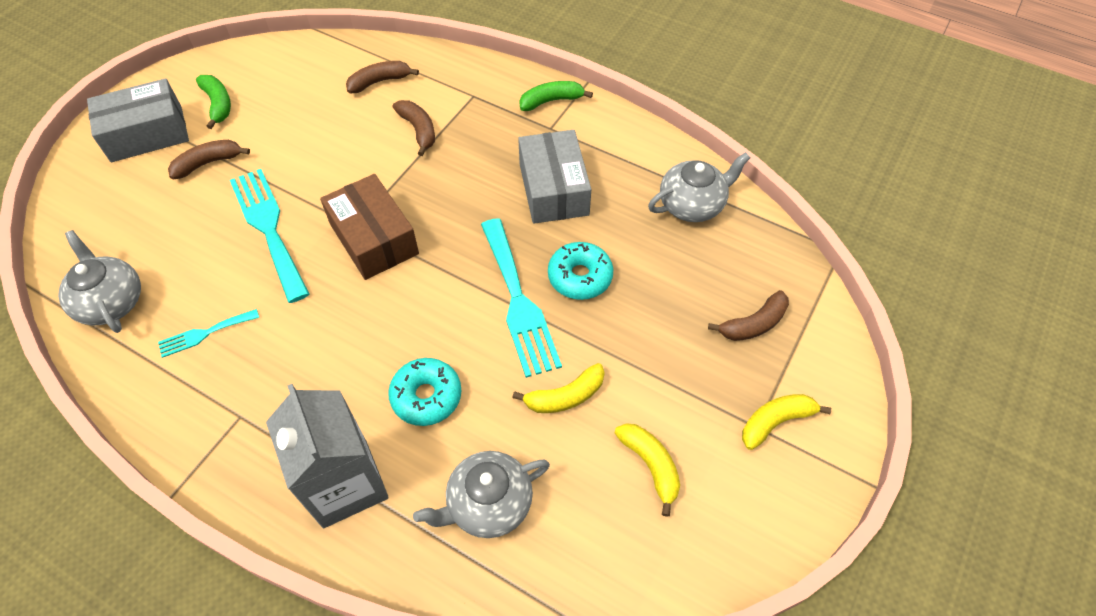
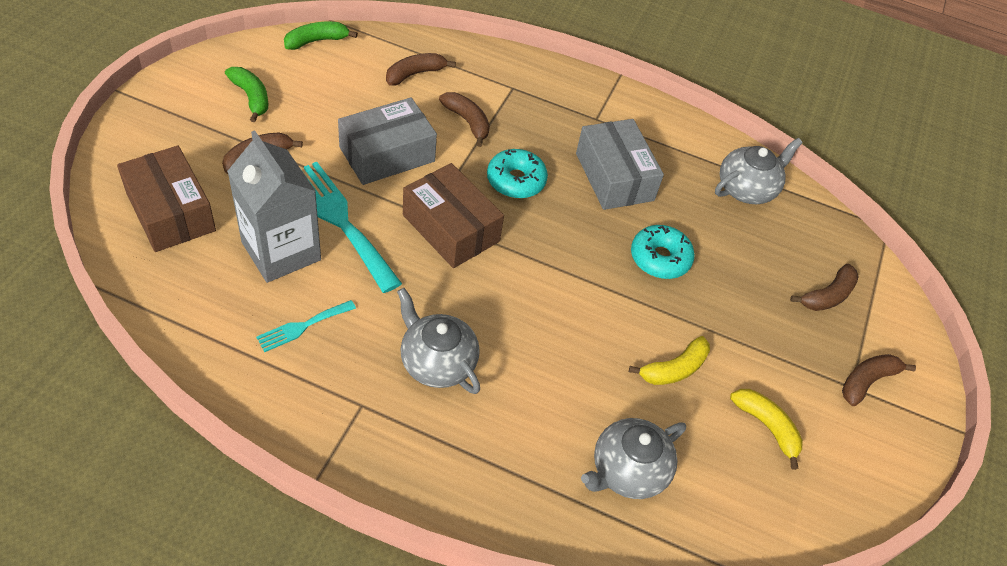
camera: 15 degrees left, 5 degrees down
grey teapot [58,230,141,333] -> grey teapot moved to [397,288,480,394]
grey box [87,78,189,162] -> grey box moved to [338,97,437,185]
grey carton [266,384,389,528] -> grey carton moved to [227,130,321,283]
turquoise donut [388,358,461,426] -> turquoise donut moved to [487,149,548,199]
turquoise fork [481,218,562,378] -> none
green banana [519,81,593,111] -> green banana moved to [284,22,358,50]
yellow banana [742,394,831,450] -> brown banana [842,354,916,406]
none -> brown box [117,146,216,252]

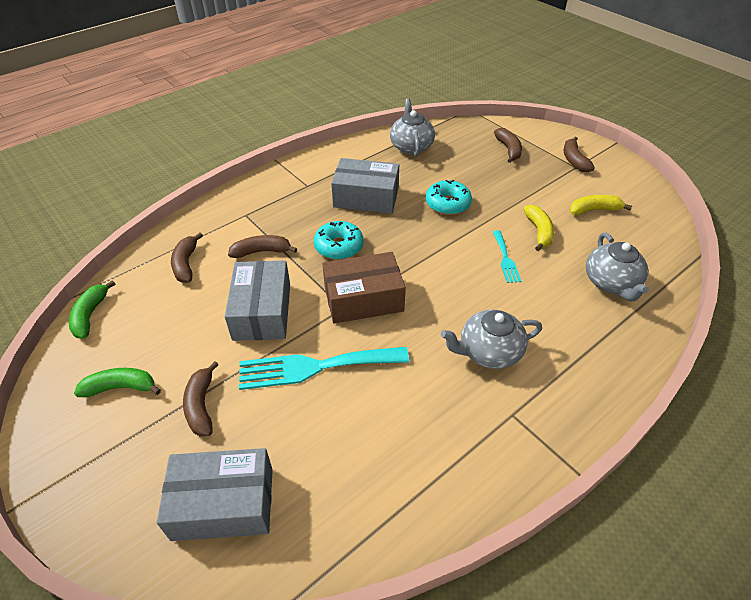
camera: 55 degrees left, 5 degrees down
brown box [117,146,216,252] -> grey box [157,448,273,541]
grey carton [227,130,321,283] -> none
turquoise fork [256,300,356,352] -> turquoise fork moved to [493,230,521,283]

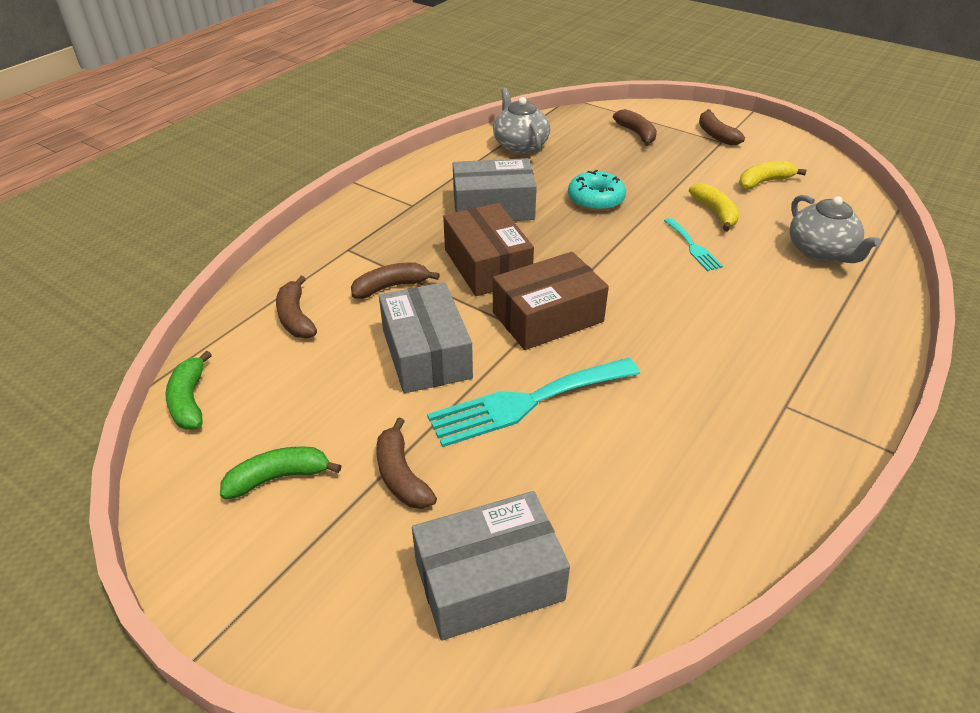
camera: 15 degrees left, 5 degrees down
turquoise donut [314,221,363,260] -> brown box [443,203,534,296]
grey teapot [441,310,542,369] -> none

